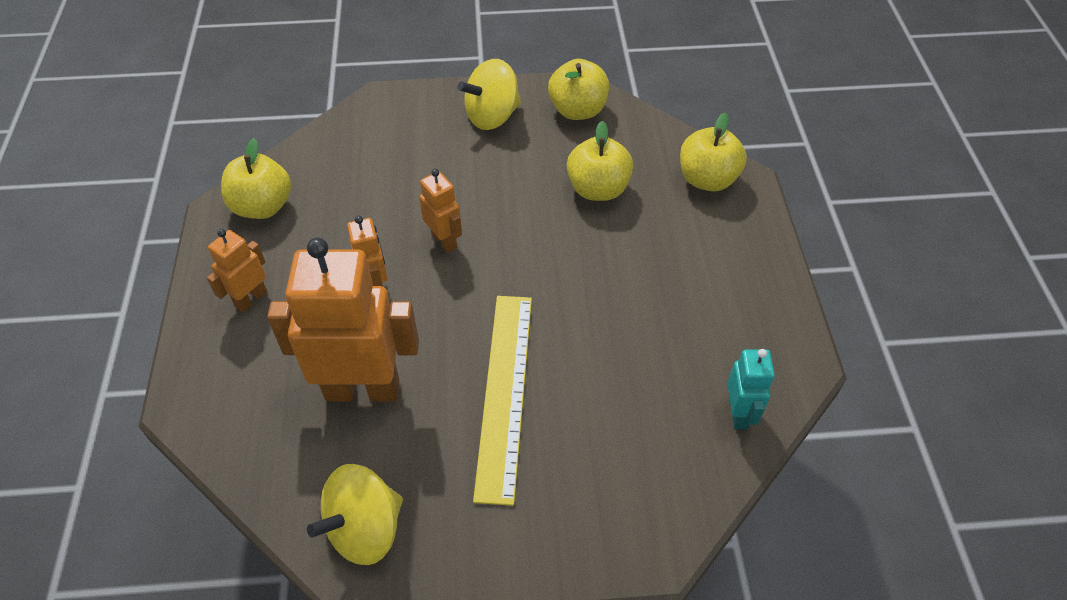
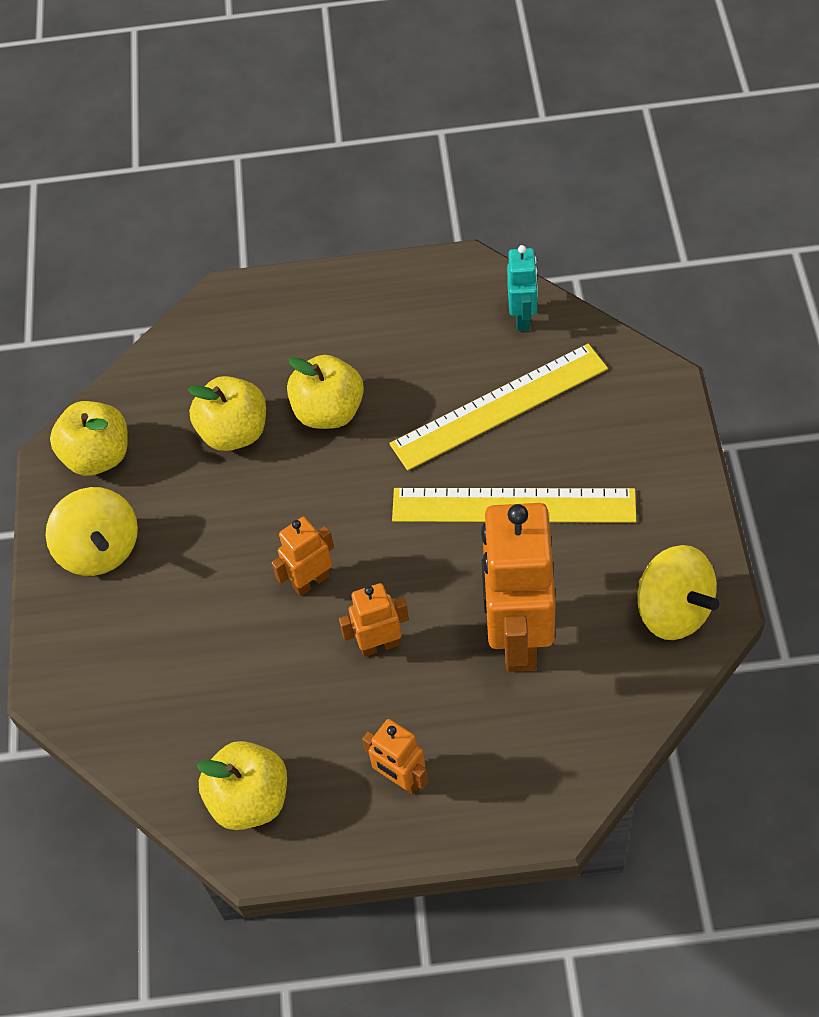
camera: 85 degrees left, 5 degrees up
yellow apple [680,112,747,192] -> yellow apple moved to [287,355,364,429]
turquoise robot [727,349,775,429] -> turquoise robot turned 90 degrees clockwise [507,245,538,331]
none -> yellow ruler [389,344,608,471]

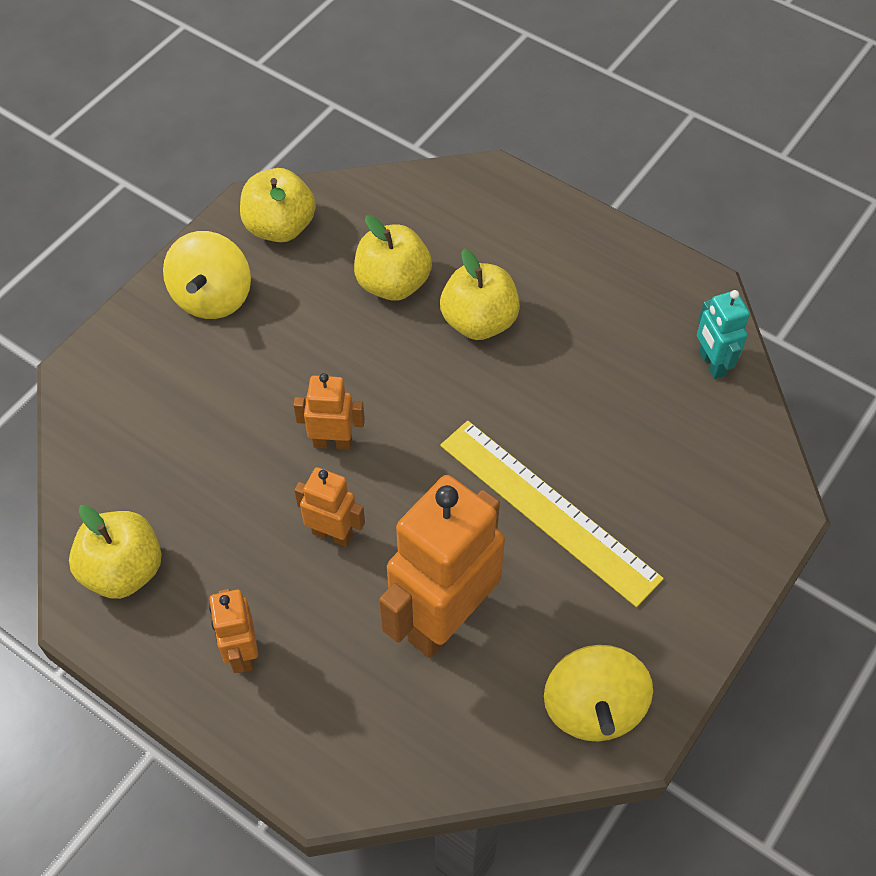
camera: 35 degrees right, 0 degrees up
yellow ruler [389,344,608,471] -> none
turquoise robot [507,245,538,331] -> turquoise robot turned 120 degrees clockwise [697,290,750,379]

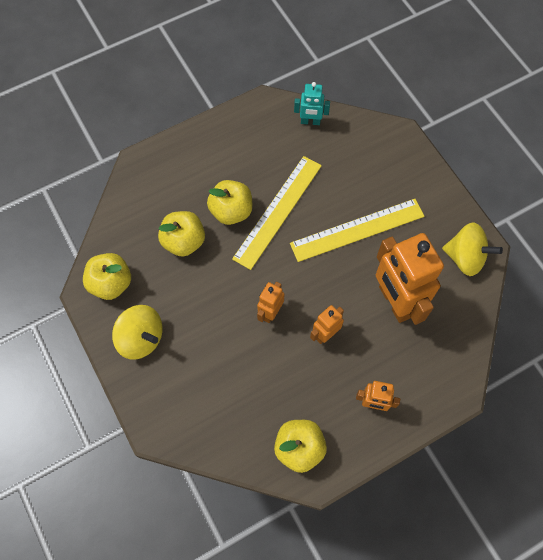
camera: 65 degrees left, 10 degrees up
none -> yellow ruler [232,156,322,270]

